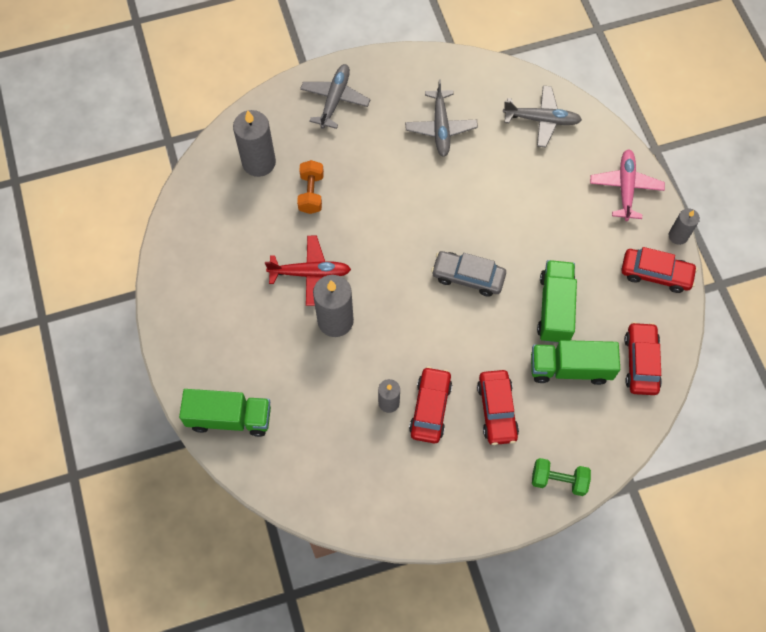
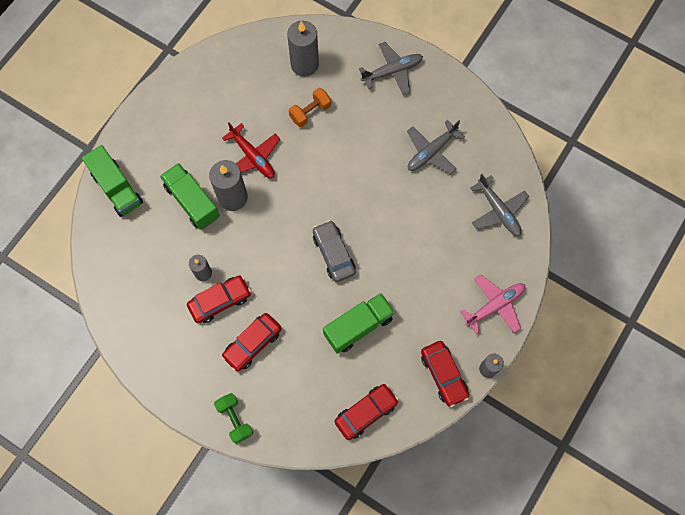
camera: 50 degrees right, 5 degrees up
green truck [531,340,620,385] -> green truck moved to [160,163,220,230]

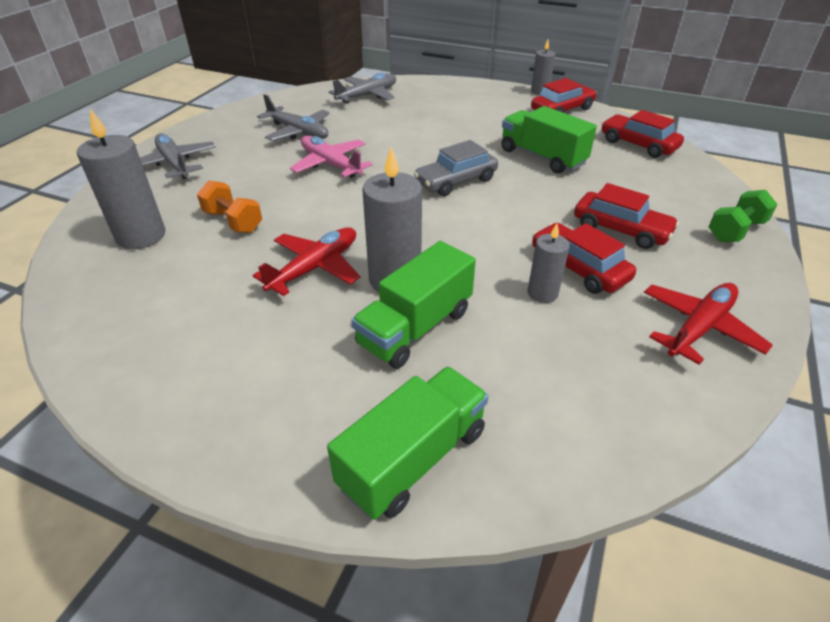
camera: 100 degrees left, 30 degrees down
pink plane [461,275,525,334] -> pink plane moved to [290,136,373,178]
none -> red plane [644,283,773,365]

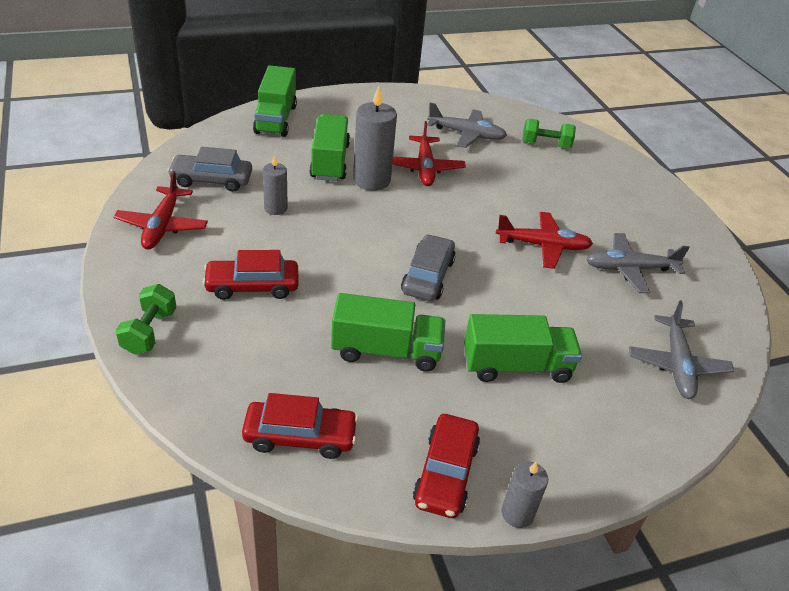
camera: 135 degrees right, 0 degrees up
grey candle [77,109,166,249] -> green dumbbell [522,119,576,148]
grey plane [140,133,216,179] -> grey plane moved to [427,102,507,148]
orange dumbbell [197,181,262,233] -> none
pink plane [290,136,373,178] -> red plane [496,212,593,269]
red car [532,223,636,294] -> none
none -> grey car [167,147,252,192]
none -> green truck [464,314,582,383]

